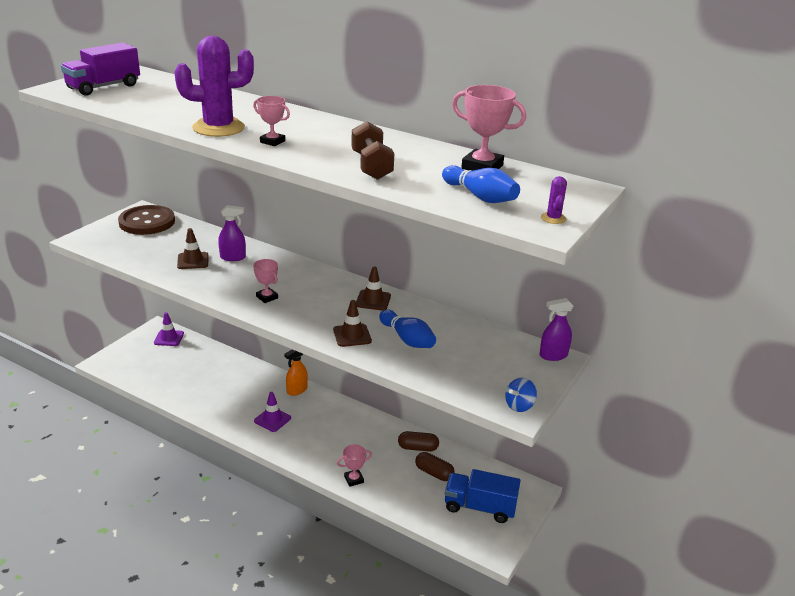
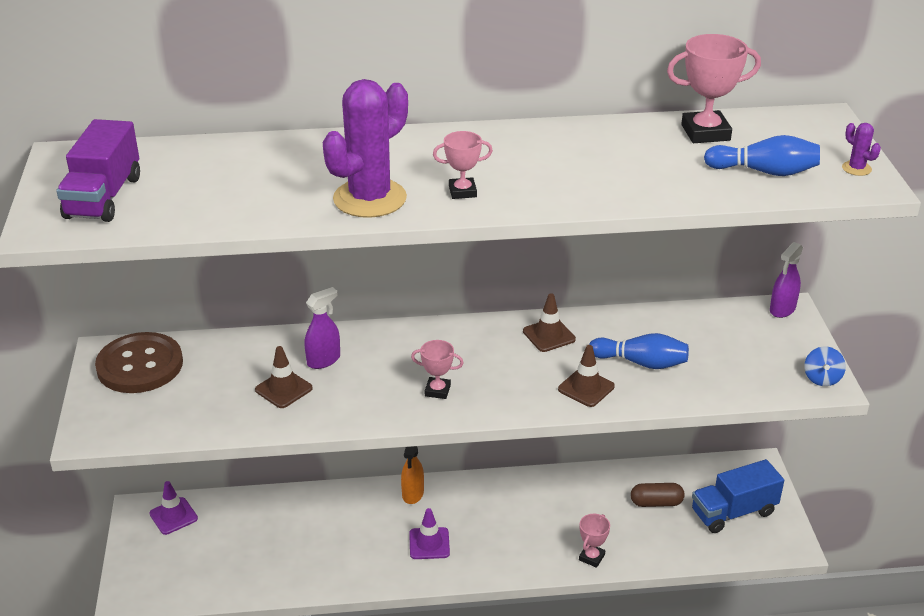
camera: 35 degrees left, 5 degrees up
brown dumbbell [351,121,394,180] -> none
brown capsule [398,431,439,452] -> none

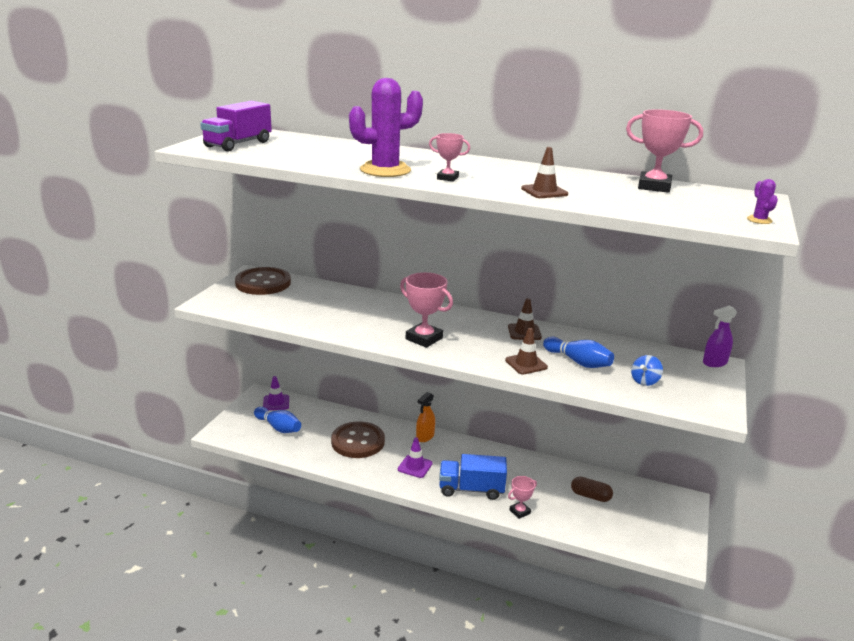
camera: 25 degrees right, 10 degrees down
brown traffic cone [255,346,313,408] -> brown traffic cone moved to [521,147,568,198]
purple spray bottle [304,287,340,369] -> none
pink trophy [411,340,464,399] -> pink trophy [400,272,453,348], size x1.71
blue truck [692,459,784,533] -> blue truck moved to [439,454,507,500]
blue bowling pin [704,135,820,176] -> blue bowling pin moved to [254,407,301,433]
blue spinning top [804,346,846,386] -> blue spinning top moved to [631,355,663,386]
none -> brown button [331,421,385,458]

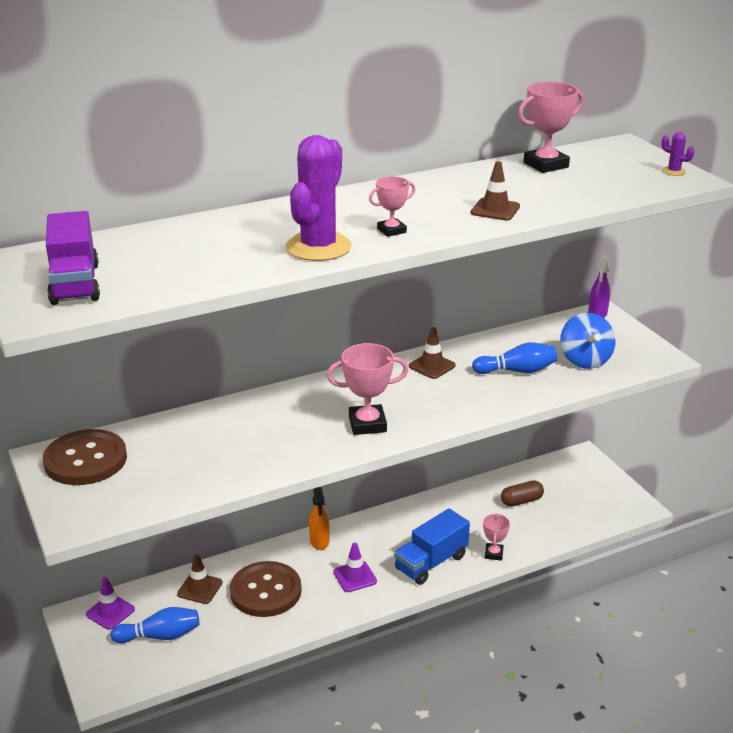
camera: 45 degrees left, 5 degrees up
brown traffic cone [505,328,548,375] -> brown traffic cone moved to [177,554,223,604]
blue spinning top [631,355,663,386] -> blue spinning top [560,313,616,369], size x1.71

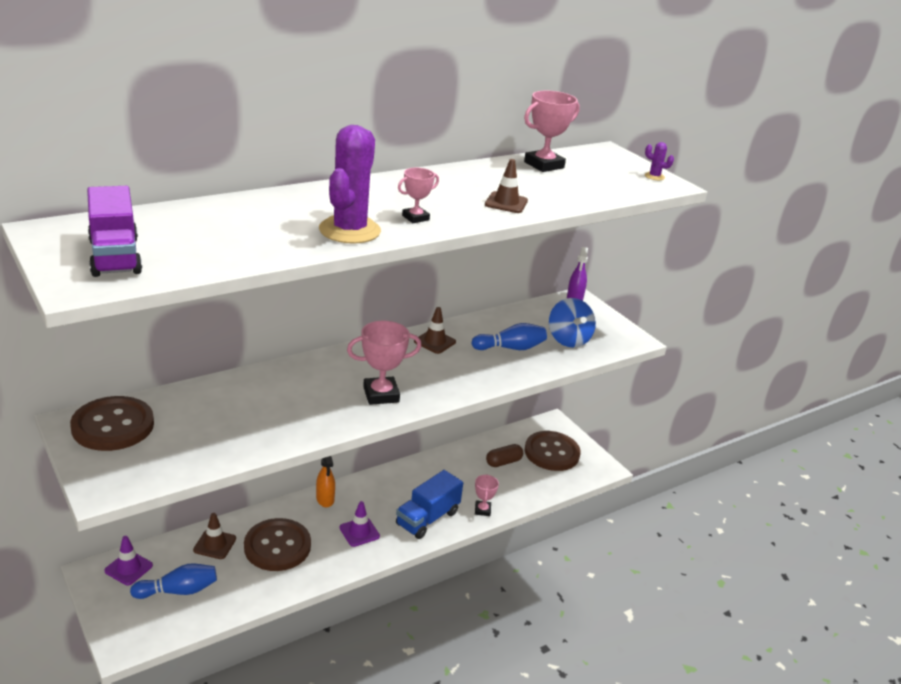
camera: 10 degrees left, 0 degrees up
none -> brown button [525,431,580,471]

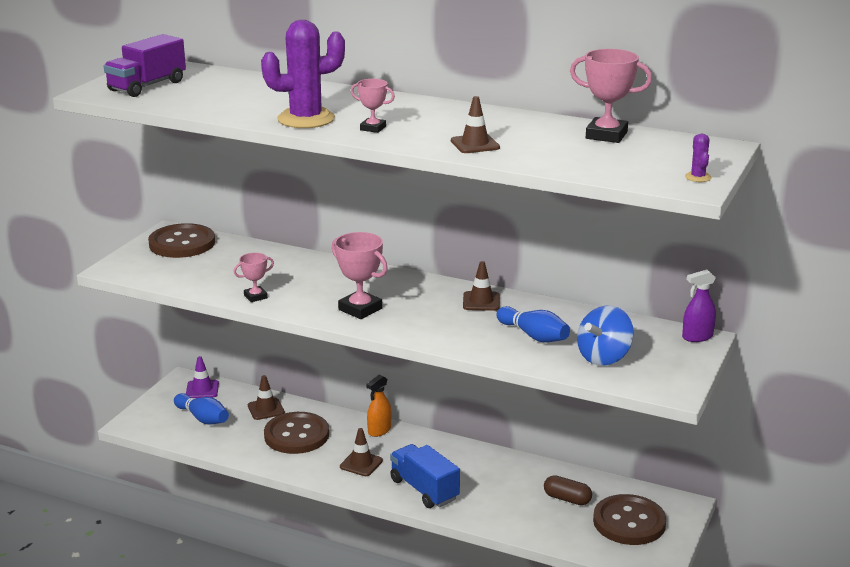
camera: 60 degrees right, 5 degrees down
purple traffic cone [340,501,380,547] -> brown traffic cone [340,428,383,476]
blue truck [396,470,463,539] -> blue truck turned 45 degrees clockwise [390,444,460,508]
pink trophy [475,474,499,516] -> pink trophy moved to [234,253,274,302]

